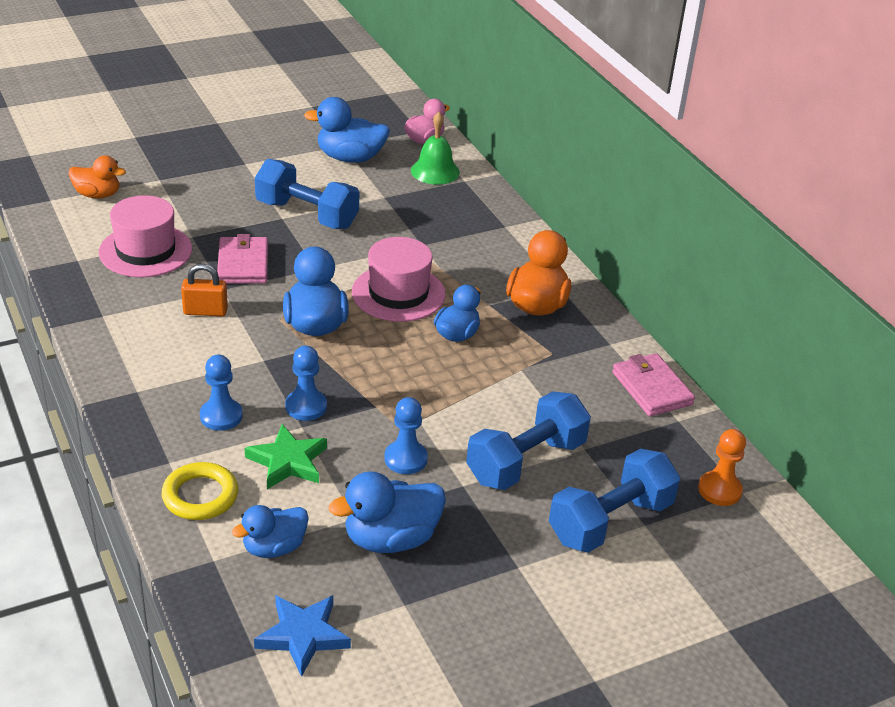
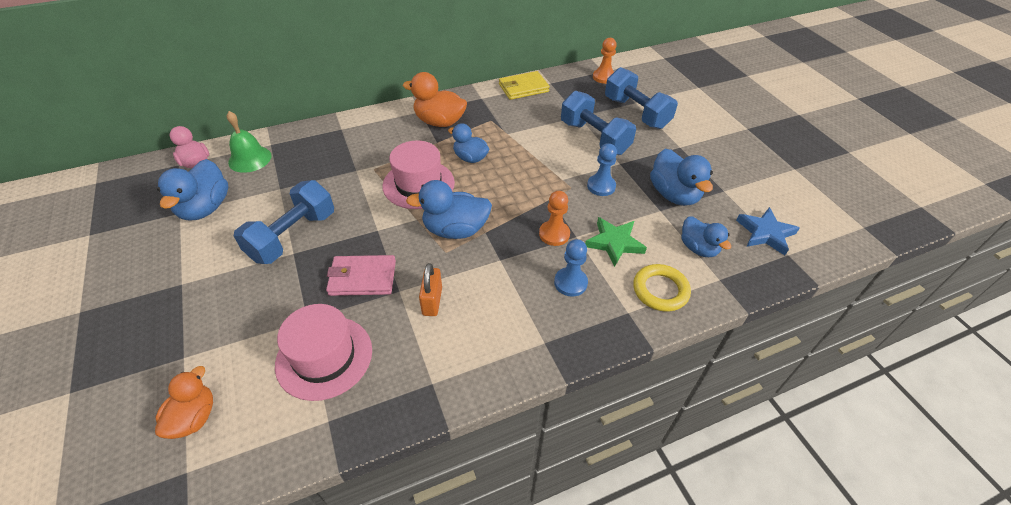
camera: 85 degrees left, 10 degrees up
blue pawn [285,346,327,421] -> orange pawn [539,191,570,246]
pink wallet [612,353,695,417] -> yellow wallet [499,71,550,100]

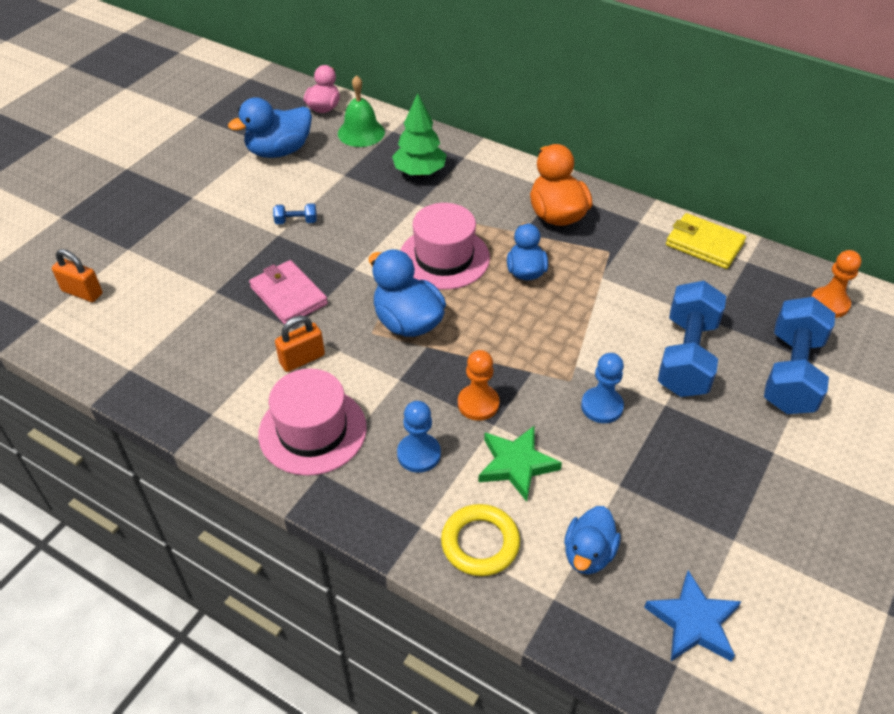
camera: 55 degrees right, 0 degrees up
orange duck [155,366,213,439] -> orange padlock [52,249,103,302]
blue dumbbell [234,180,334,264] -> blue dumbbell [273,203,317,224], size x0.41
pink hat [275,304,372,401] -> pink hat moved to [258,369,367,476]
blue duck [650,149,713,206] -> none
none -> green tree [392,93,447,176]

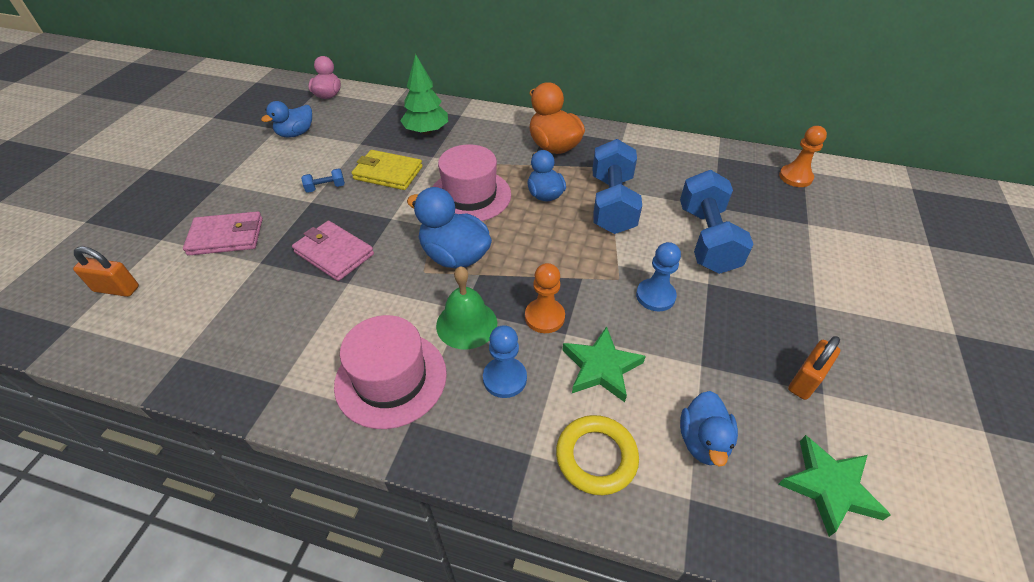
camera: 15 degrees left, 0 degrees up
blue duck [228,97,312,158] -> blue duck [261,101,312,137], size x0.66
orange padlock [275,316,325,372] -> orange padlock moved to [788,336,840,400]
green bell [338,75,385,147] -> green bell moved to [436,266,497,349]
blue star [644,570,742,662] -> green star [778,435,891,537]
yellow wallet [666,213,746,269] -> yellow wallet moved to [351,150,423,190]
blue dumbbell [764,297,836,414] -> blue dumbbell moved to [593,139,642,234]
none -> pink wallet [183,211,263,256]

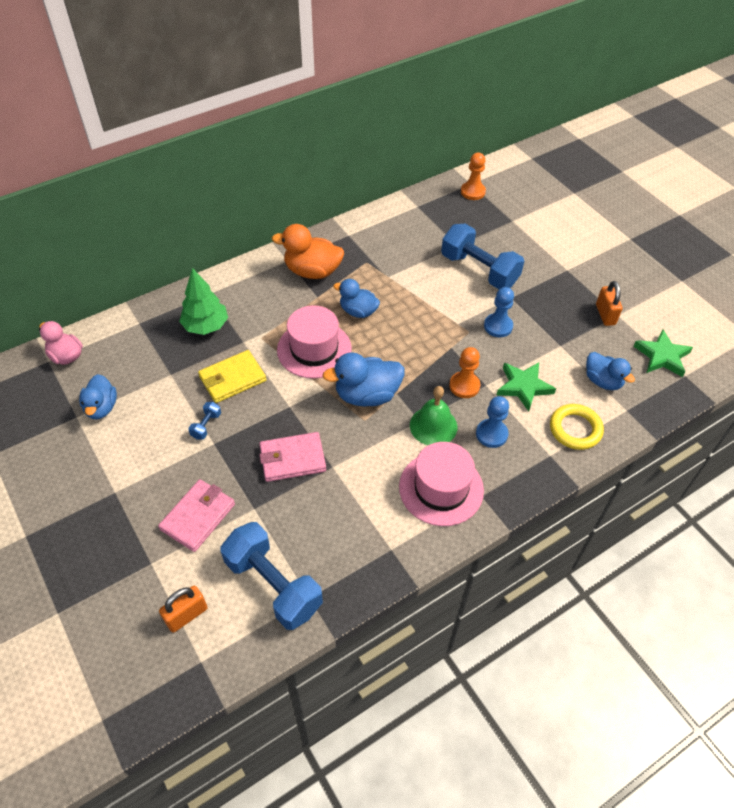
camera: 50 degrees left, 5 degrees up
blue dumbbell [593,139,642,234] -> blue dumbbell moved to [220,522,323,630]

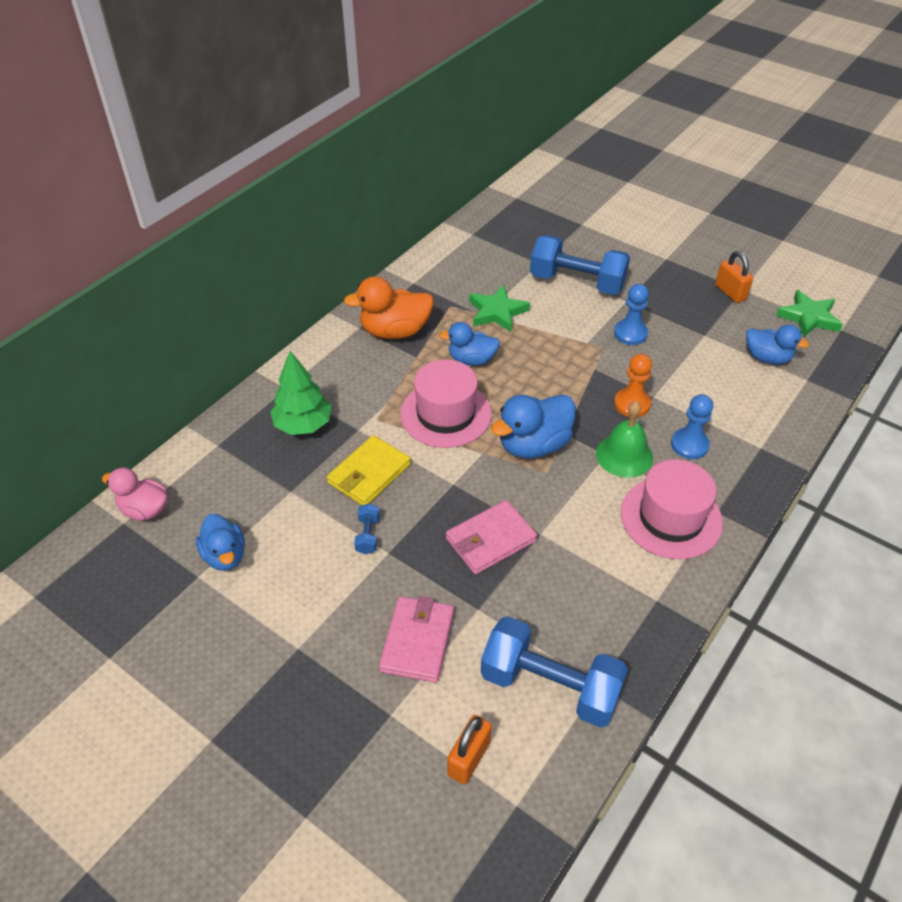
camera: 20 degrees left, 5 degrees down
orange pawn [461,153,486,200] -> none
green star [497,362,556,412] -> green star moved to [469,285,530,332]
yellow ring [550,404,604,450] -> none

